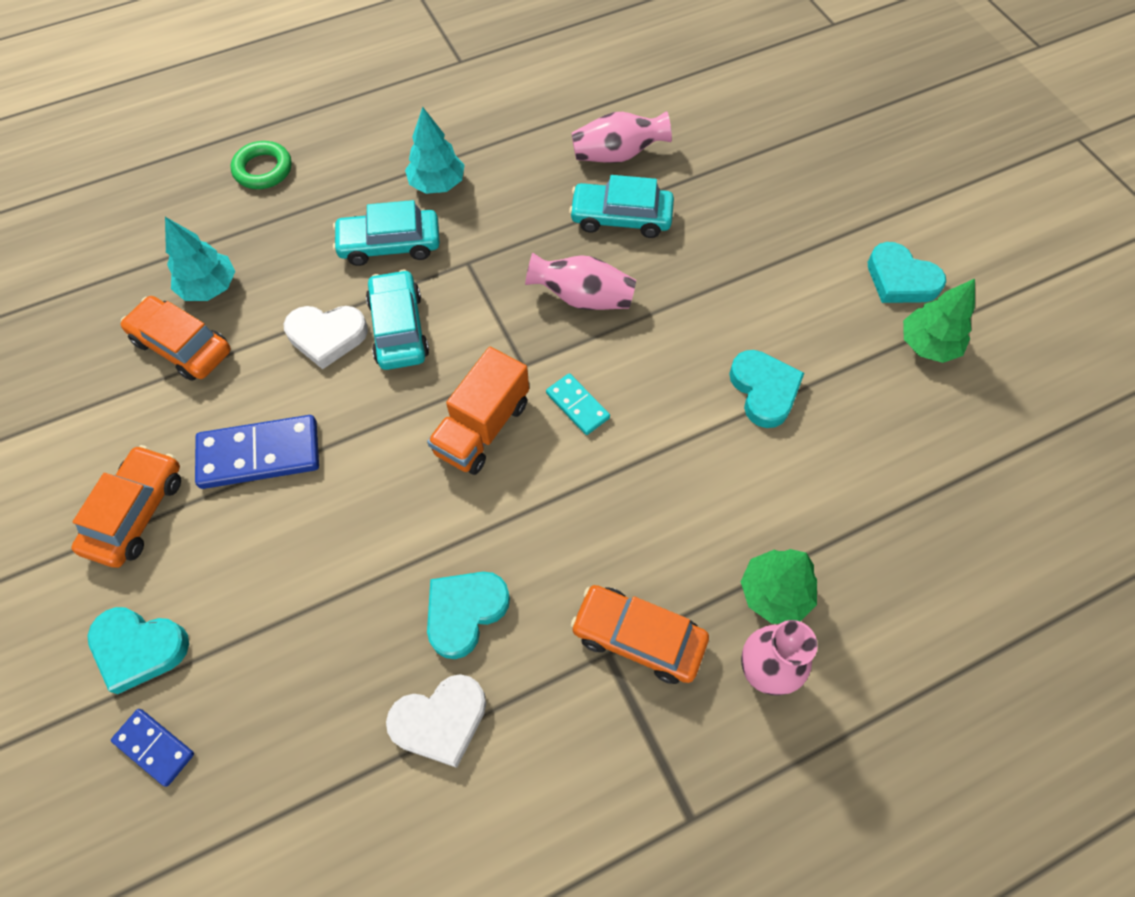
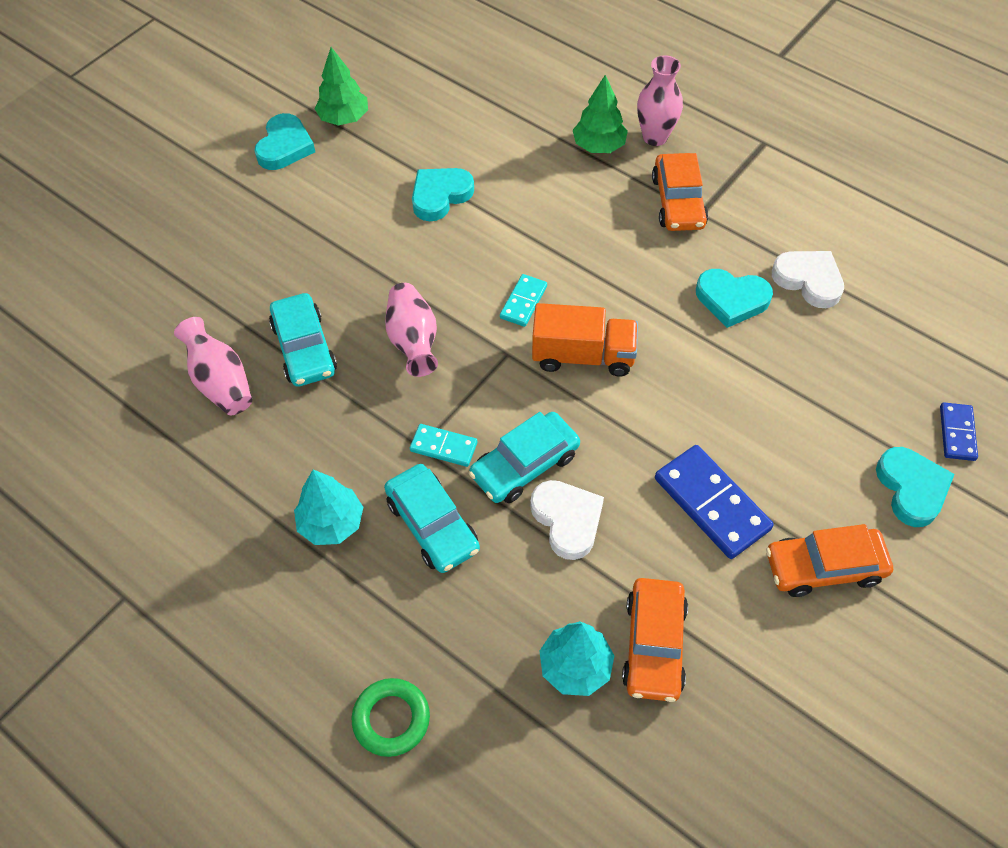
camera: 115 degrees left, 5 degrees down
none -> turquoise domino [410,424,477,467]

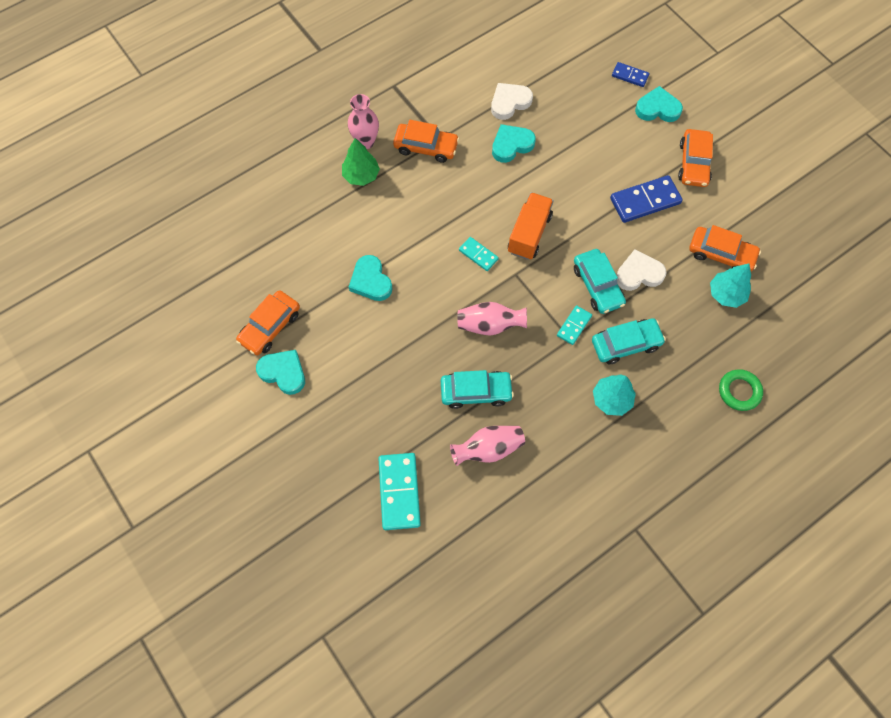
camera: 75 degrees left, 10 degrees up
green tree [315,47,368,125] -> orange car [236,290,300,355]
turquoise heart [696,269,773,328] -> turquoise heart turned 150 degrees counterclockwise [492,124,536,163]
none -> turquoise domino [378,453,421,530]

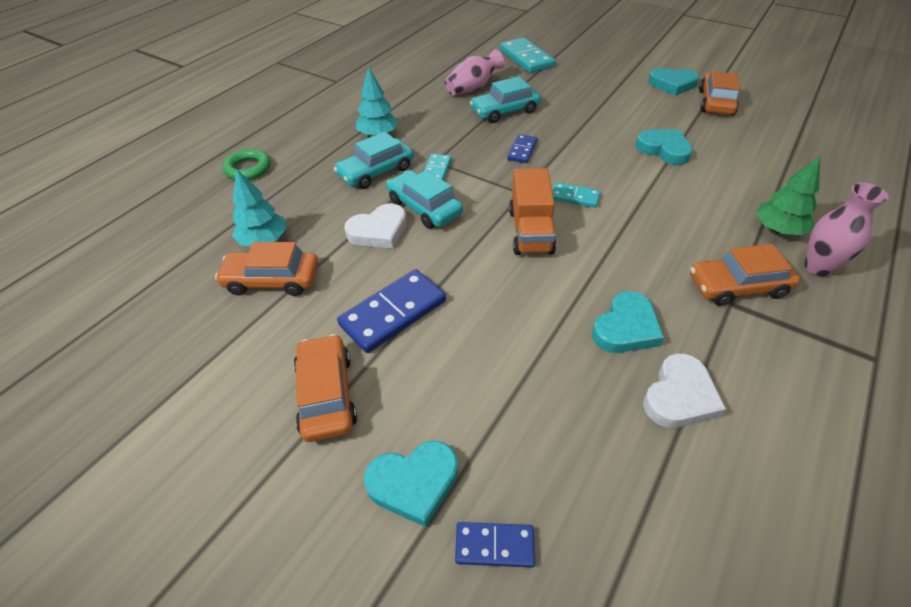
camera: 160 degrees right, 20 degrees down
pink vase [457,302,527,335] -> blue domino [507,134,538,163]

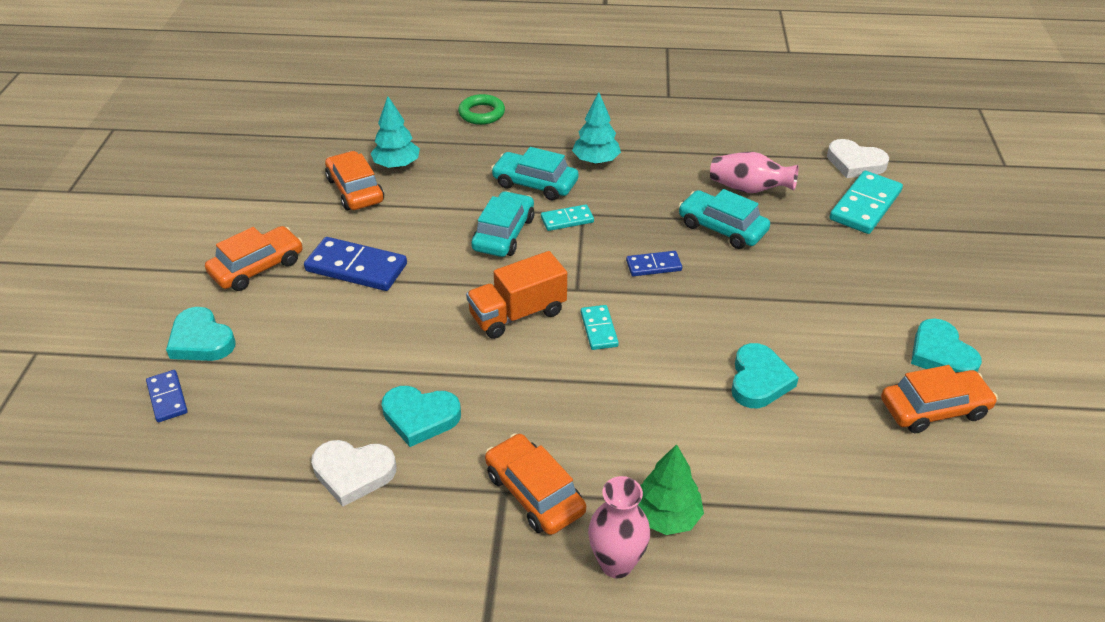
camera: 60 degrees right, 5 degrees down
white heart [344,204,407,249] -> white heart moved to [827,139,889,178]

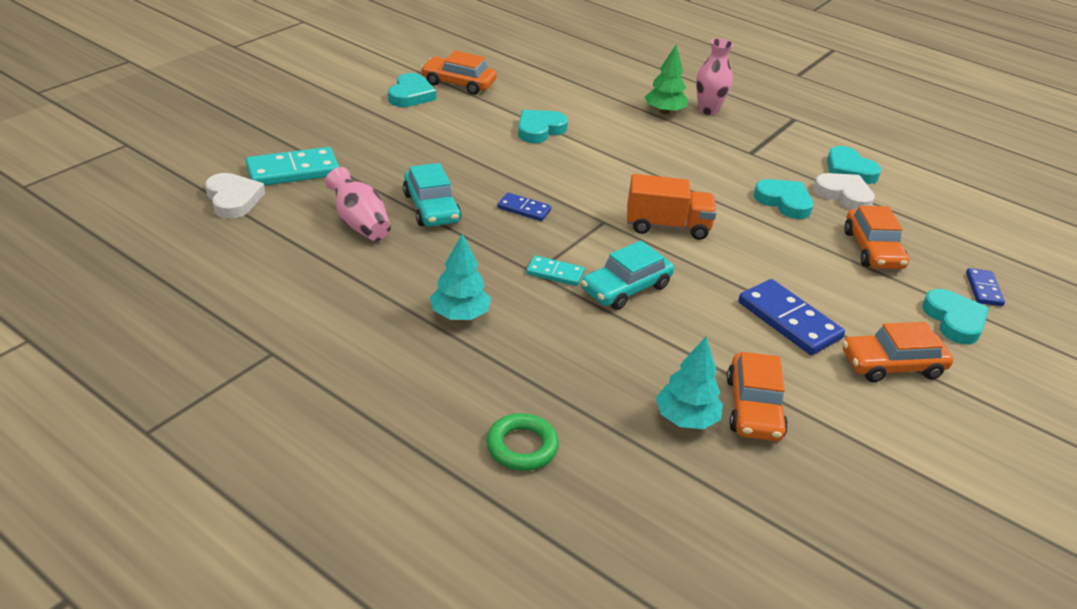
camera: 150 degrees left, 5 degrees down
orange car [485,433,586,535] -> orange car moved to [844,206,909,269]
turquoise car [491,147,579,200] -> none
turquoise domino [581,305,619,350] -> none
none -> turquoise heart [827,146,881,184]

